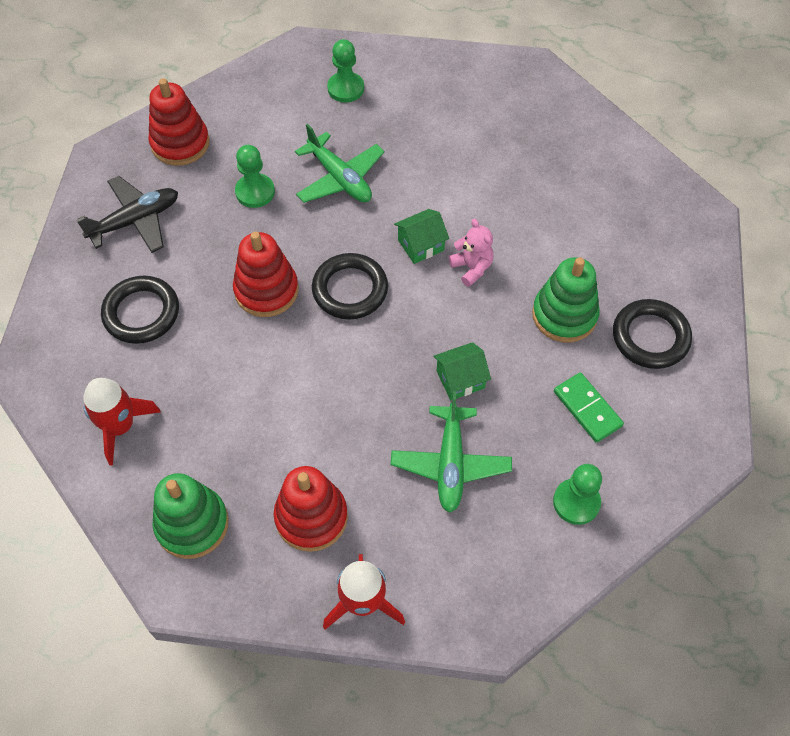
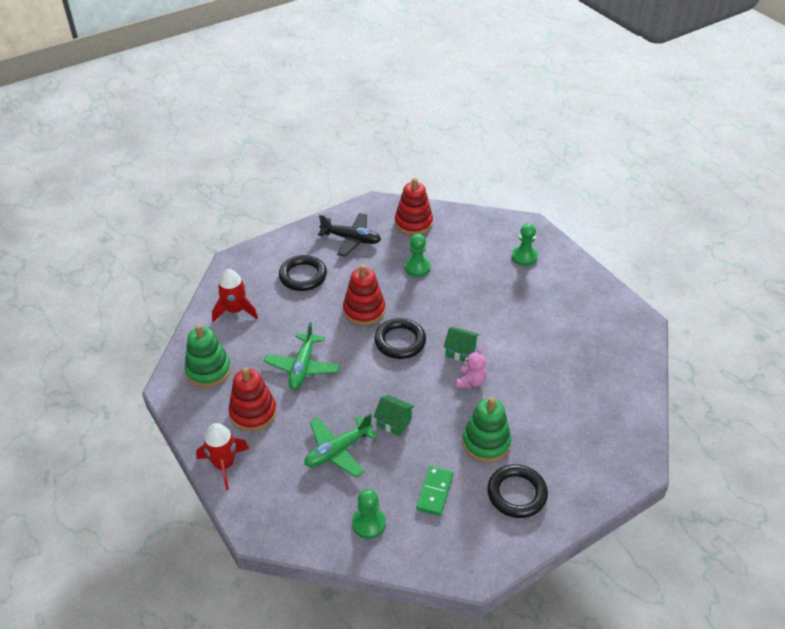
camera: 50 degrees right, 15 degrees down
green plane [295,124,384,203] -> green plane moved to [264,322,340,390]

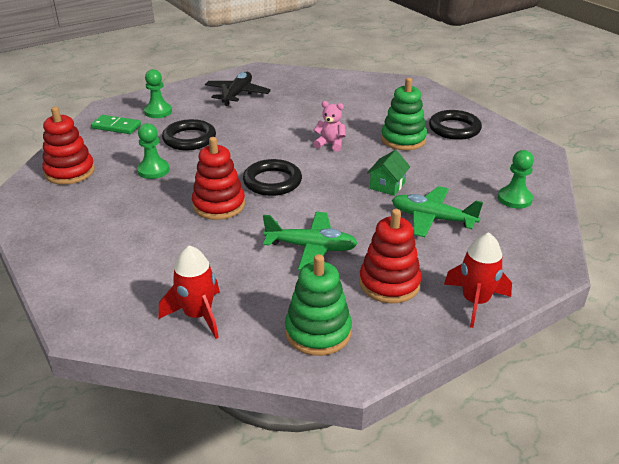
camera: 90 degrees left, 10 degrees down
black ring [279,255,327,291] -> black ring moved to [162,119,216,150]
green plane [304,413,378,477] -> green plane turned 150 degrees clockwise [392,186,483,237]
black plane [318,213,381,257] -> black plane moved to [205,72,271,106]
green domino [416,466,453,516] -> green domino moved to [91,115,141,134]
green house [444,327,479,362] -> none

